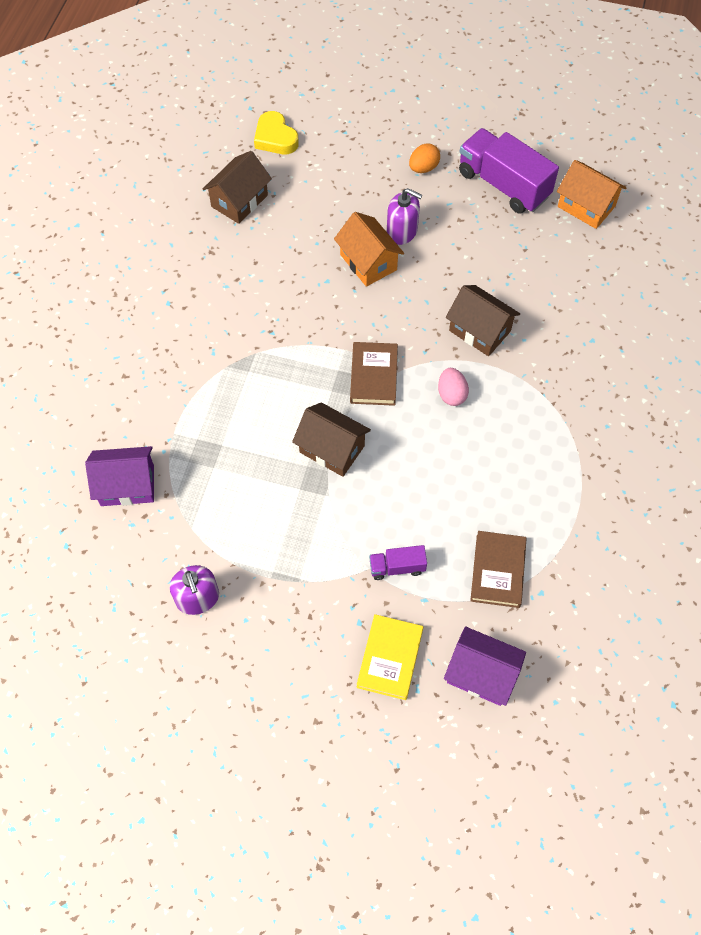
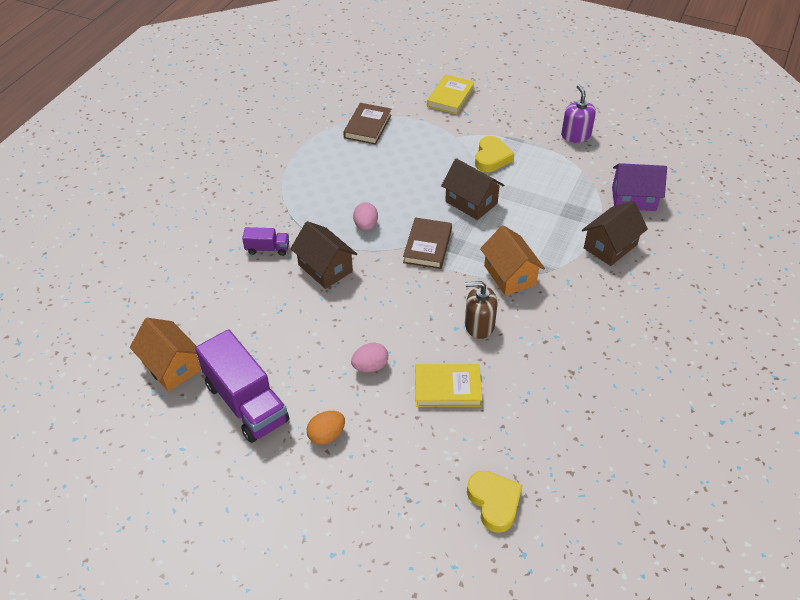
camera: 170 degrees left, 15 degrees down
brown house [203,151,272,224] -> brown house moved to [582,201,648,266]
orange house [334,212,404,287] -> orange house moved to [480,225,545,296]
purple truck [369,545,427,580] -> purple truck moved to [242,227,289,256]
purple soap dispenser [387,188,422,245] -> pink egg [351,343,388,372]
purple house [444,626,526,706] -> none
none -> yellow book [415,364,482,407]
none -> brown soap dispenser [465,281,498,339]
none -> yellow heart [475,136,514,172]

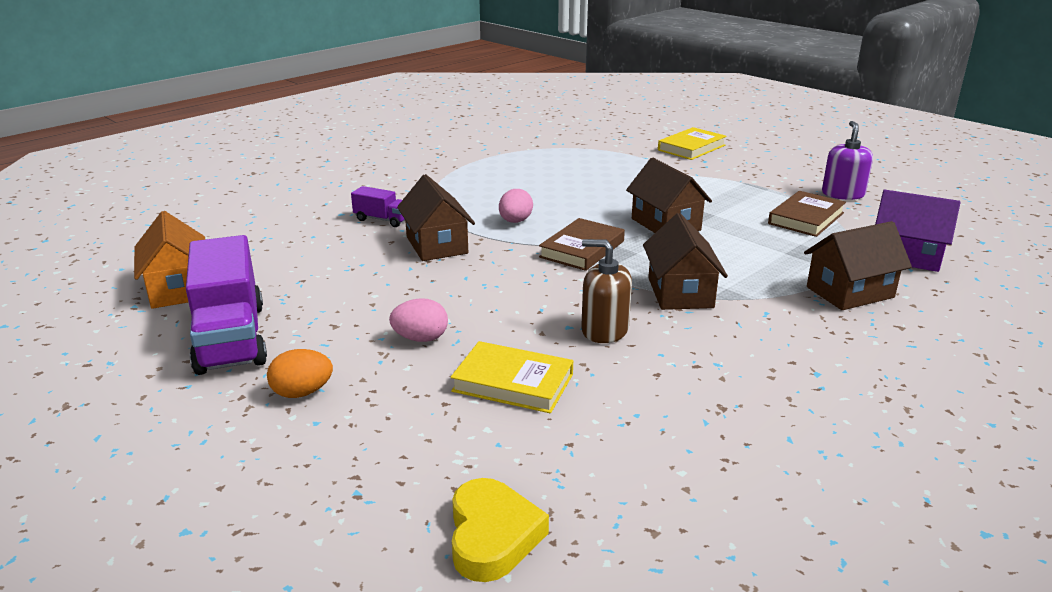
camera: 20 degrees right, 20 degrees down
brown book [343,103,391,145] -> brown book moved to [768,191,846,237]
yellow heart [475,136,514,172] -> none
orange house [480,225,545,296] -> brown house [643,213,728,310]

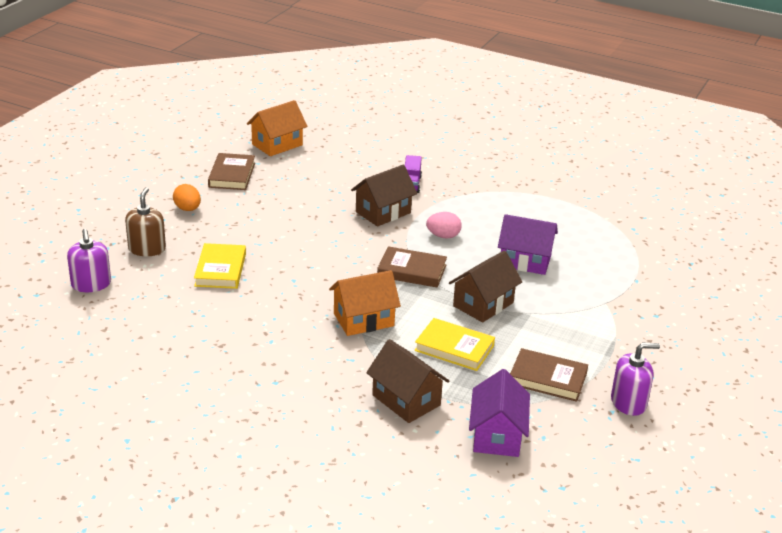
camera: 70 degrees right, 5 degrees up
purple truck [186,235,267,375] -> brown book [208,153,255,190]
pink egg [389,298,448,342] -> none
yellow heart [452,478,549,582] -> purple soap dispenser [67,229,111,292]
brown soap dispenser [581,239,632,343] -> brown soap dispenser moved to [125,187,166,256]
brown house [643,213,728,310] -> orange house [329,270,401,336]
yellow book [658,127,727,160] -> yellow book moved to [414,318,495,371]
none -> purple house [498,214,558,275]

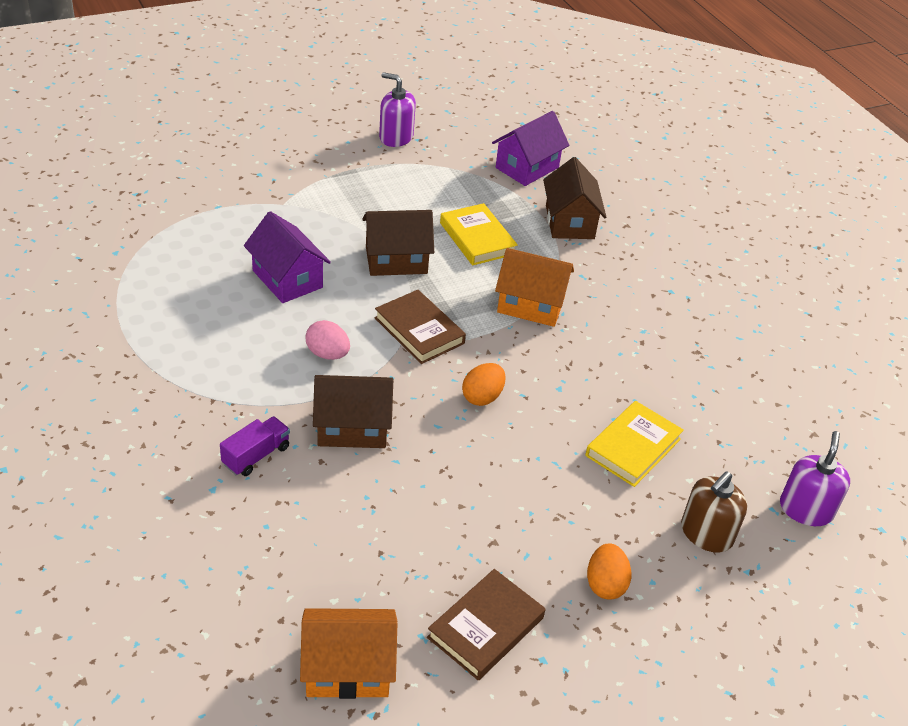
camera: 145 degrees left, 10 degrees up
brown book [510,348,588,402] -> none
none -> orange egg [462,363,506,406]

